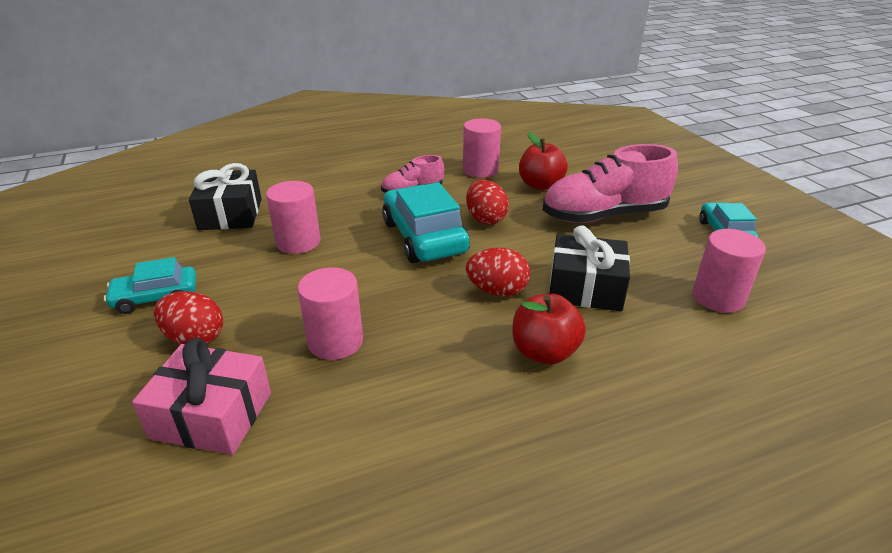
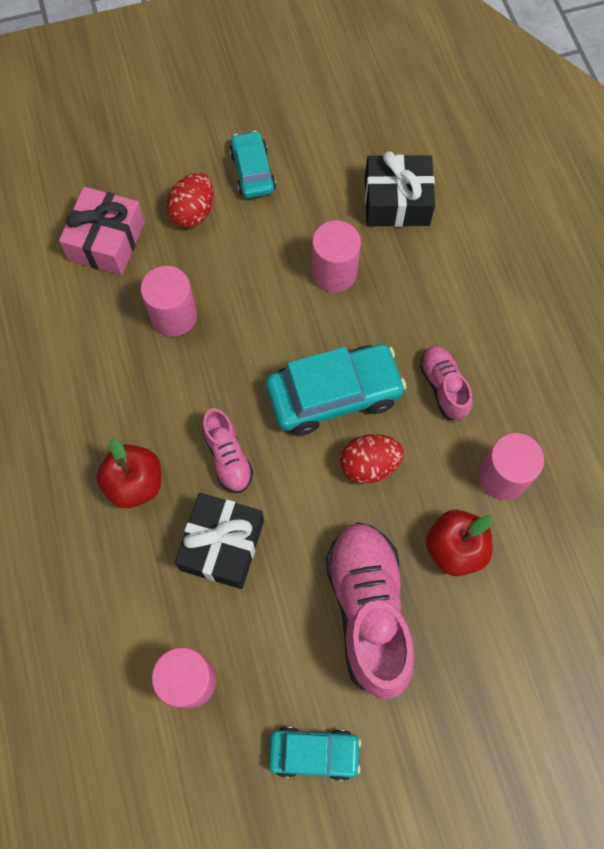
camera: 95 degrees right, 35 degrees up
red egg [466,248,530,296] -> pink shoe [202,408,254,493]

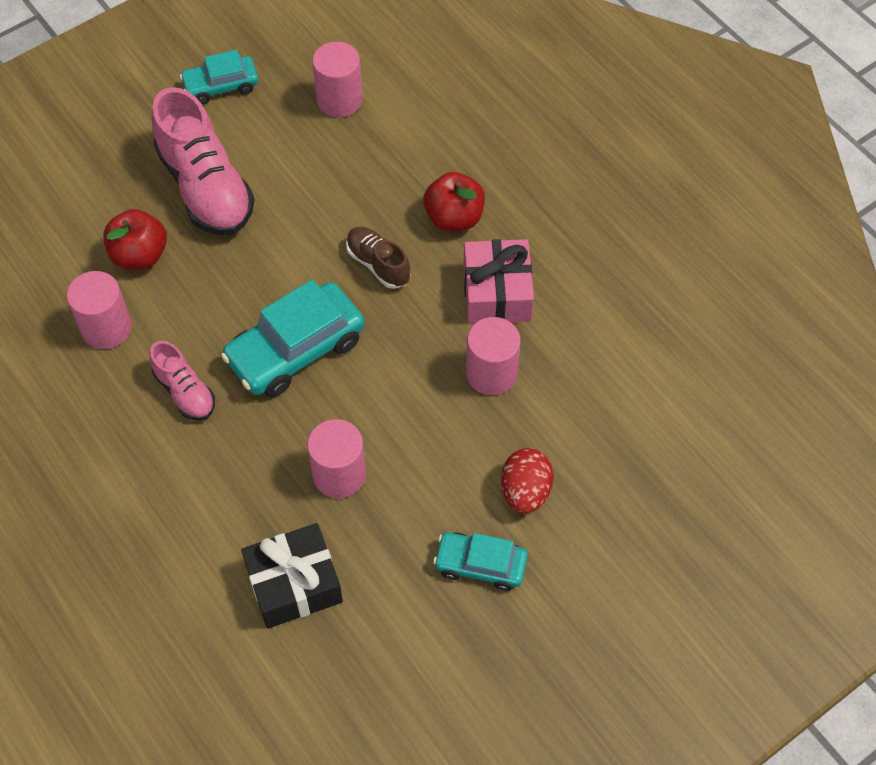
camera: 160 degrees right, 10 degrees down
pink gift [59,187,145,275] -> pink gift moved to [464,239,534,324]
black gift [175,493,264,589] -> none
pink shoe [202,408,254,493] -> brown shoe [346,227,410,289]
turquoise car [229,130,276,198] -> turquoise car turned 135 degrees clockwise [433,532,528,591]
red egg [340,434,404,484] -> none

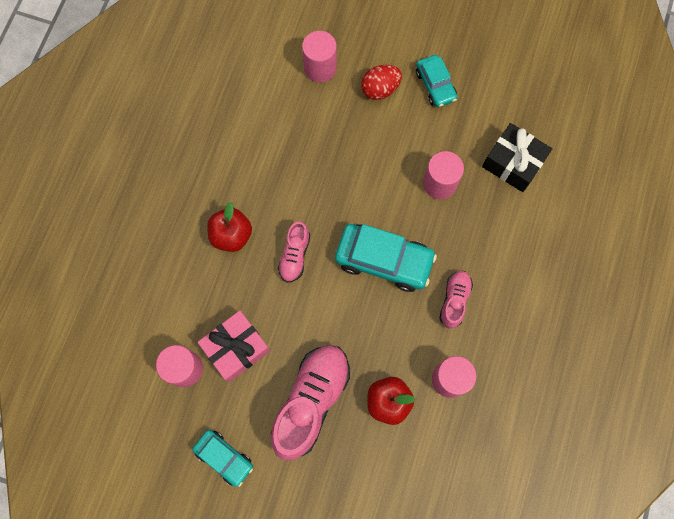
camera: 125 degrees left, 15 degrees up
brown shoe [346,227,410,289] -> pink shoe [278,221,310,283]
pink gift [464,239,534,324] -> pink gift moved to [198,311,270,382]
pink cylinder [466,317,521,395] -> pink cylinder moved to [302,31,337,82]

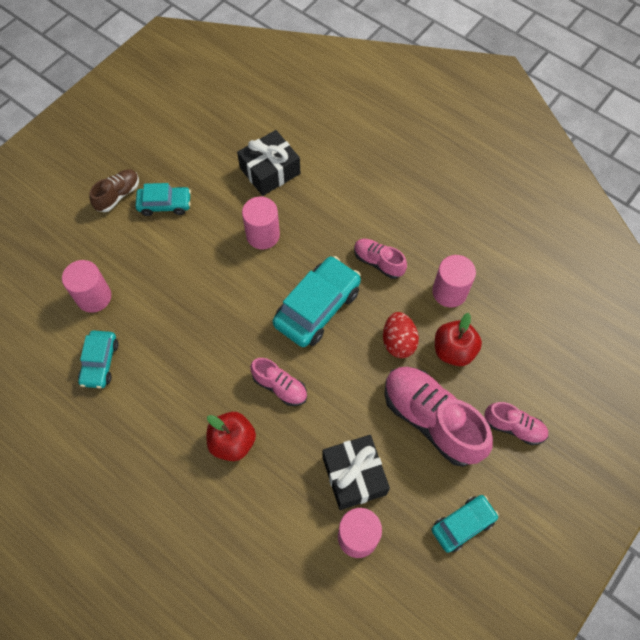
camera: 70 degrees left, 10 degrees down
pink gift [198,311,270,382] -> black gift [323,435,390,510]
red egg [361,65,402,100] -> red egg moved to [383,312,419,358]
none -> turquoise car [78,330,119,388]
none -> brown shoe [89,170,139,212]
none -> pink shoe [485,402,548,445]

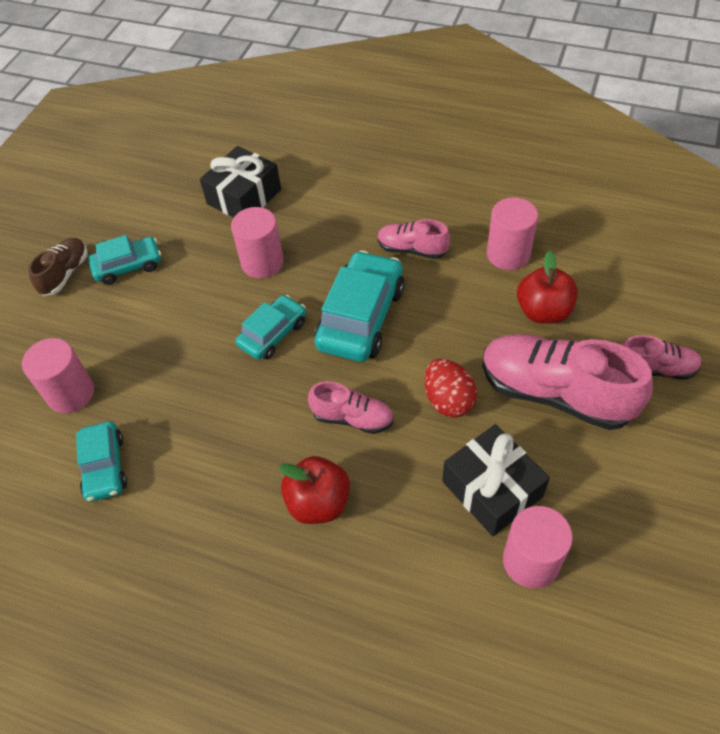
camera: 15 degrees left, 10 degrees down
red egg [383,312,419,358] -> red egg moved to [424,358,477,418]
turquoise car [432,495,499,553] -> turquoise car moved to [236,295,306,360]

